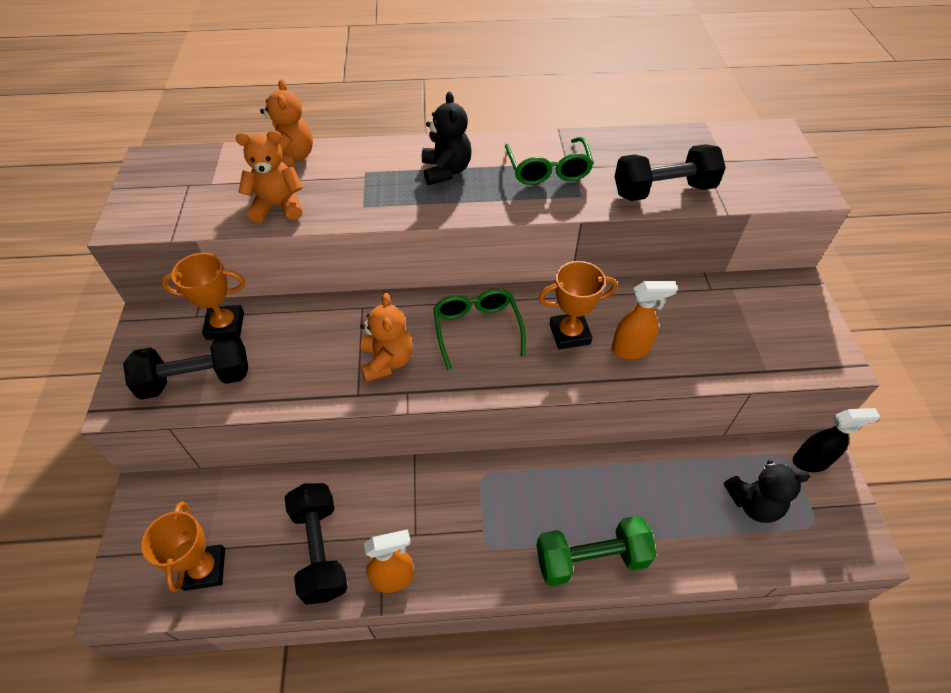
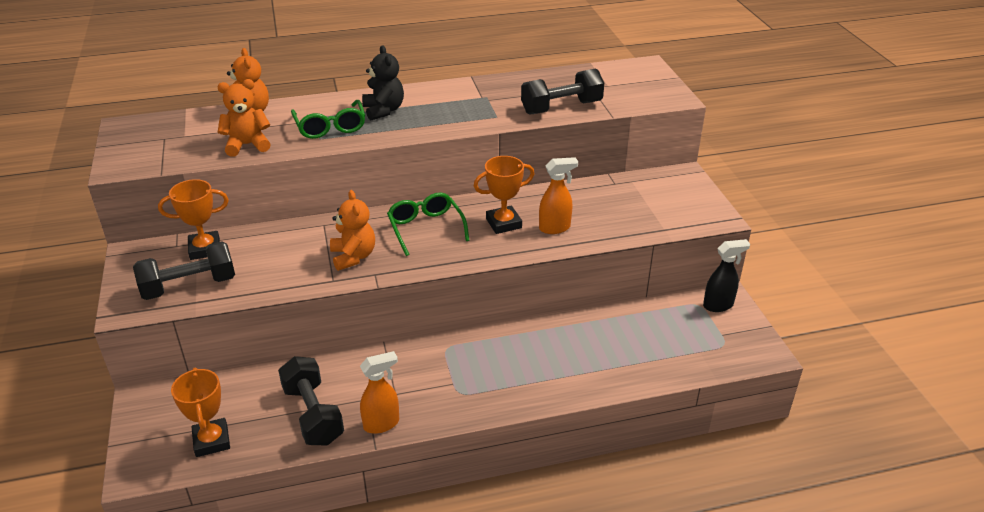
camera: 10 degrees left, 15 degrees down
green glasses [505,137,594,185] -> green glasses moved to [291,100,365,139]
green dumbbell [536,516,657,586] -> none
black teddy bear [724,460,810,523] -> none

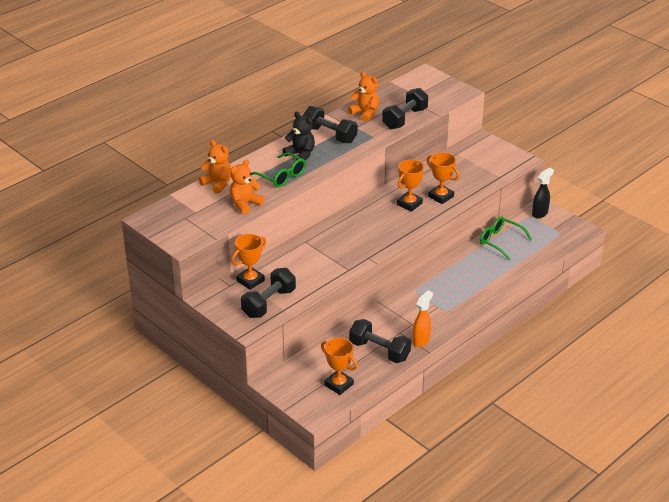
camera: 30 degrees left, 0 degrees up
orange teddy bear [330,190,375,271] -> orange teddy bear moved to [348,71,379,122]
green glasses [387,192,469,256] -> green glasses moved to [480,216,532,261]
orange spray bottle [539,157,578,234] -> orange trophy [427,152,459,204]
none -> black dumbbell [303,106,357,144]

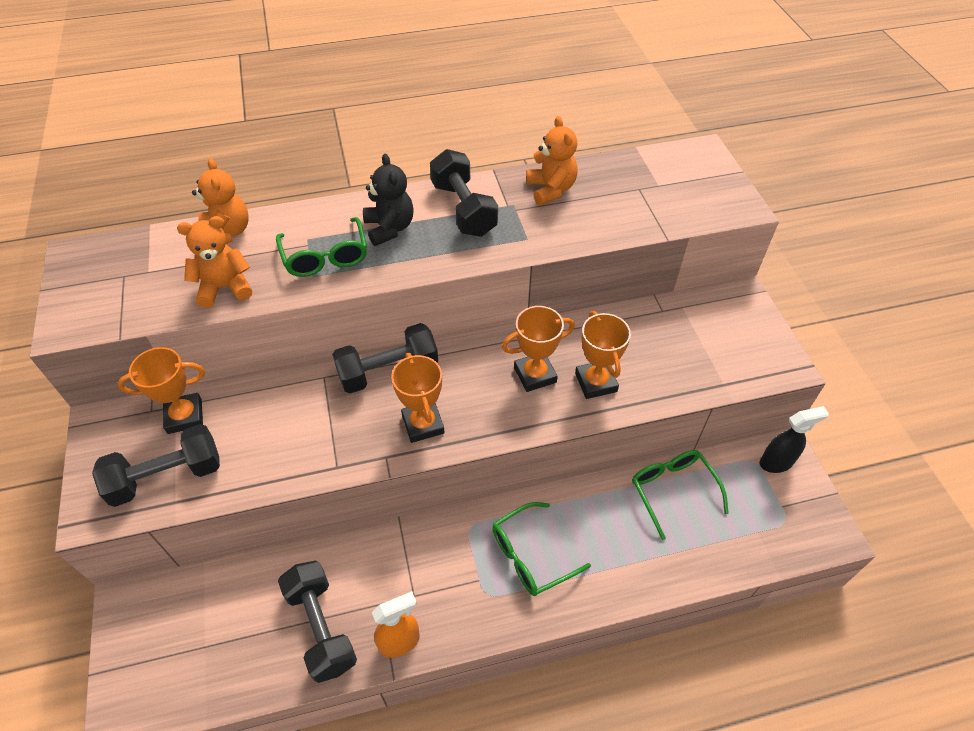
camera: 30 degrees right, 15 degrees up
orange trophy [321,338,358,395] -> orange trophy moved to [391,352,445,443]
black dumbbell [382,88,428,130] -> black dumbbell moved to [332,323,438,393]
none -> green glasses [492,502,591,596]

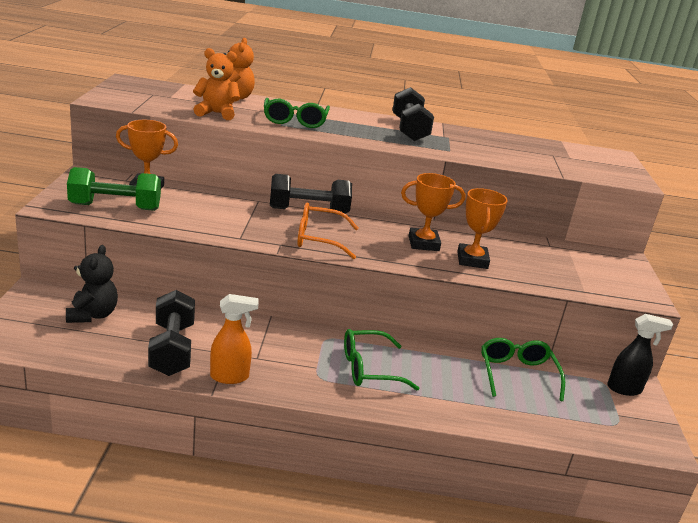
camera: 15 degrees right, 25 degrees down
black dumbbell [92,424,220,507] -> green dumbbell [67,167,161,211]
black teddy bear [363,154,414,246] -> black teddy bear moved to [66,245,118,323]
orange trophy [391,352,445,443] -> orange glasses [297,202,359,259]
orange teddy bear [526,116,578,205] -> none

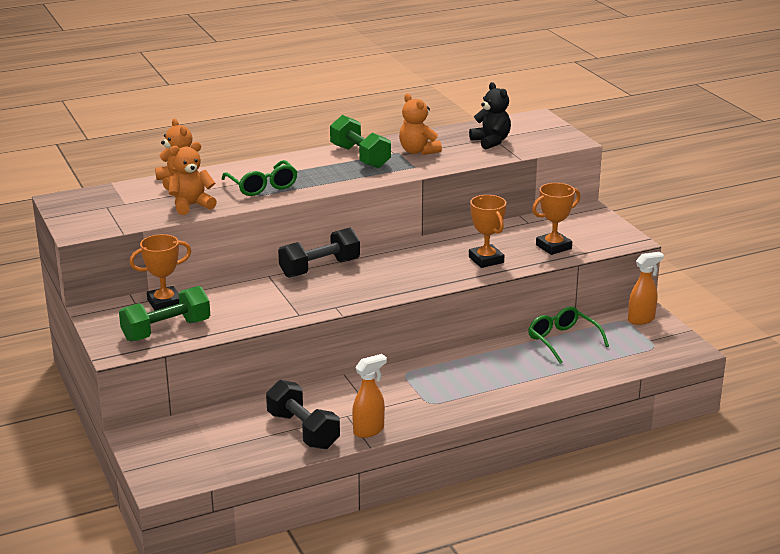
camera: 25 degrees left, 0 degrees up
black teddy bear [66,245,118,323] -> black teddy bear moved to [469,82,511,149]
orange glasses [297,202,359,259] -> none
green glasses [344,329,419,391] -> none
black dumbbell [393,87,434,141] -> green dumbbell [330,115,391,168]
orange trophy [401,173,465,251] -> orange trophy moved to [532,183,580,255]
black spray bottle [607,314,673,396] -> orange spray bottle [628,252,664,325]
none -> orange teddy bear [399,93,442,155]

